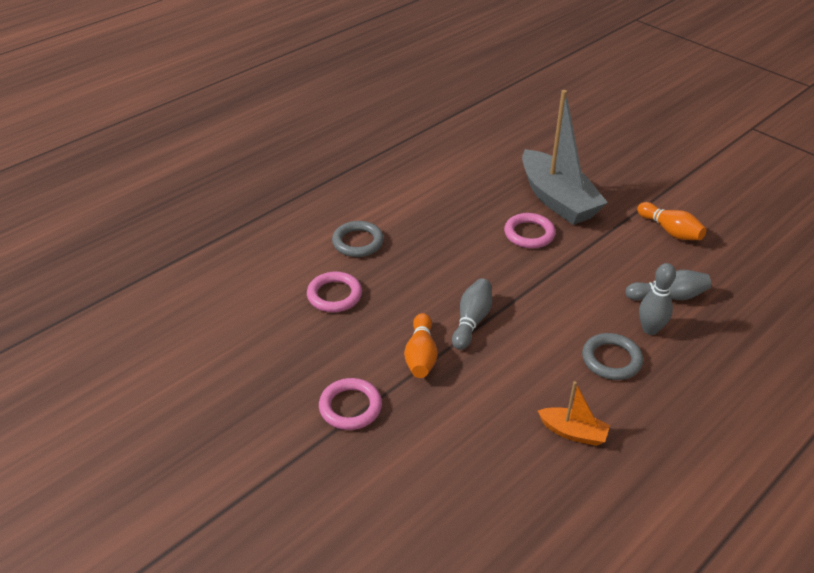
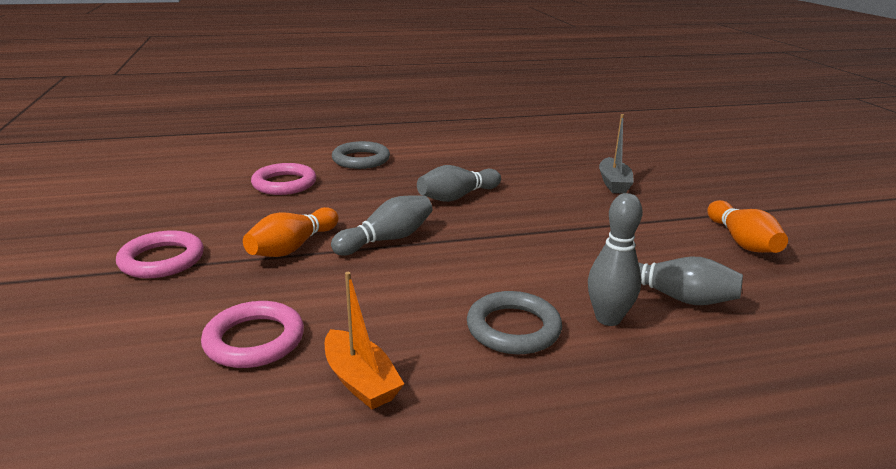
camera: 30 degrees right, 15 degrees down
pink ring [504,213,556,248] -> pink ring moved to [201,301,304,368]
grey boat [522,90,608,225] -> grey boat [599,114,634,193], size x0.47
none -> grey bowling pin [417,165,501,202]

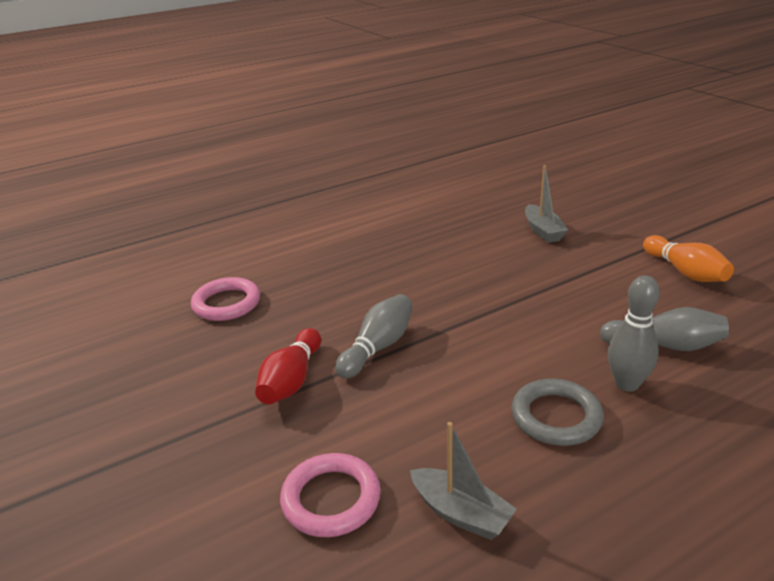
camera: 15 degrees left, 5 degrees up
pink ring [116,230,204,278] -> none
orange bowling pin [243,207,339,257] -> red bowling pin [255,328,321,404]
orange boat [325,272,404,409] -> grey boat [410,422,517,540]
grey ring [332,141,390,169] -> none
grey bowling pin [417,165,501,202] -> none

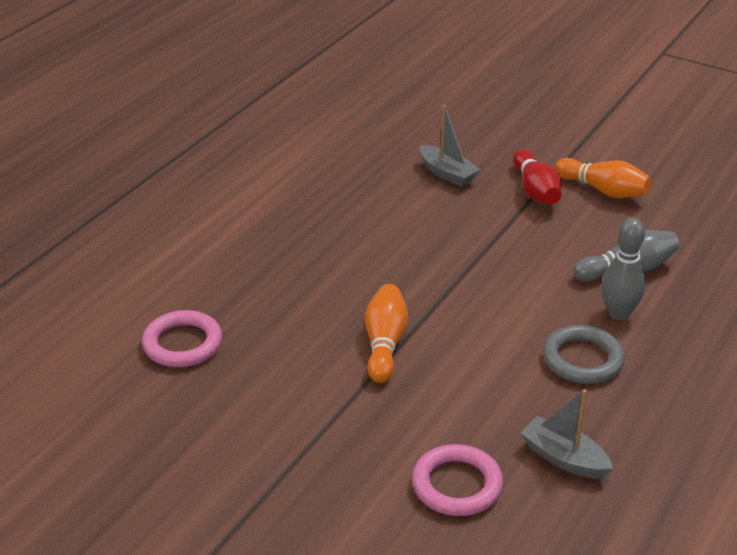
camera: 30 degrees left, 5 degrees up
red bowling pin [255,328,321,404] -> red bowling pin moved to [513,149,562,204]
grey bowling pin [335,294,413,379] -> orange bowling pin [365,284,408,383]
grey boat [410,422,517,540] -> grey boat turned 150 degrees counterclockwise [521,389,614,479]

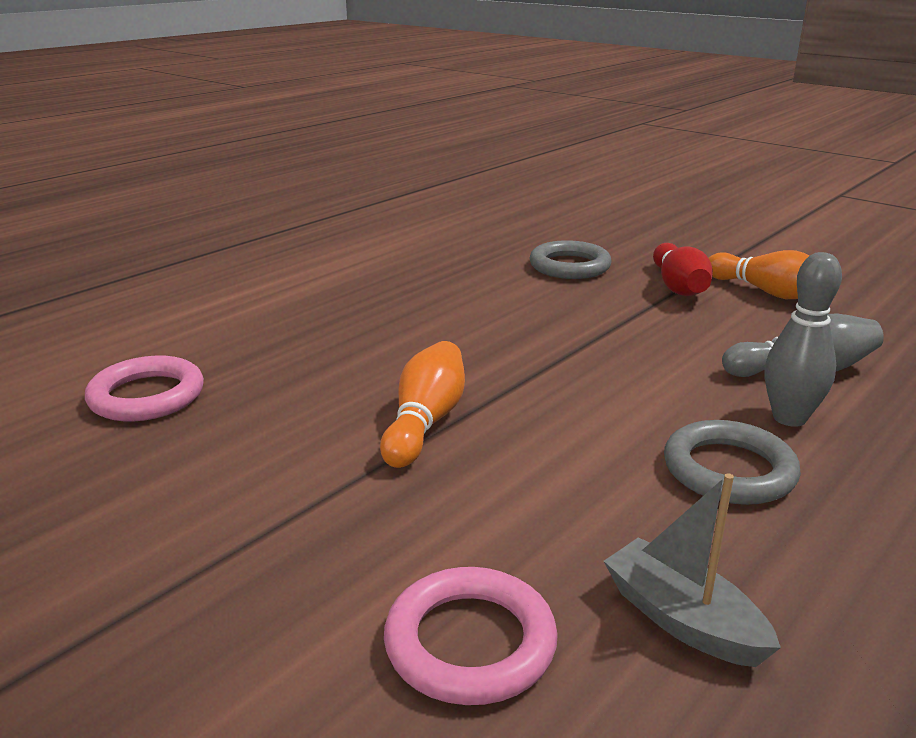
camera: 10 degrees right, 10 degrees down
grey boat [420,105,480,187] -> grey ring [530,240,612,279]

